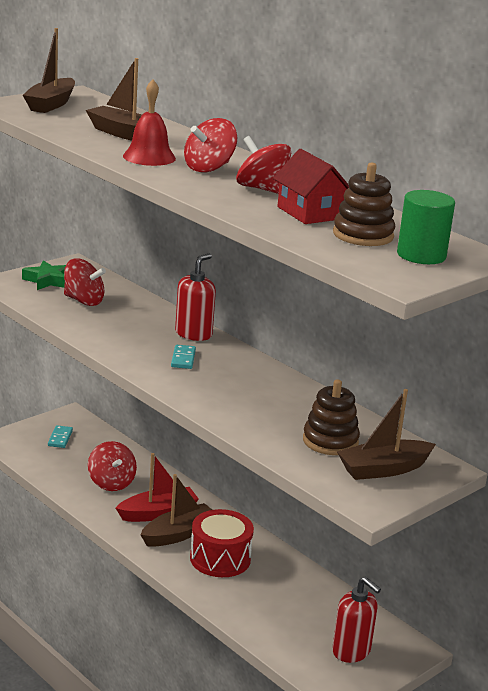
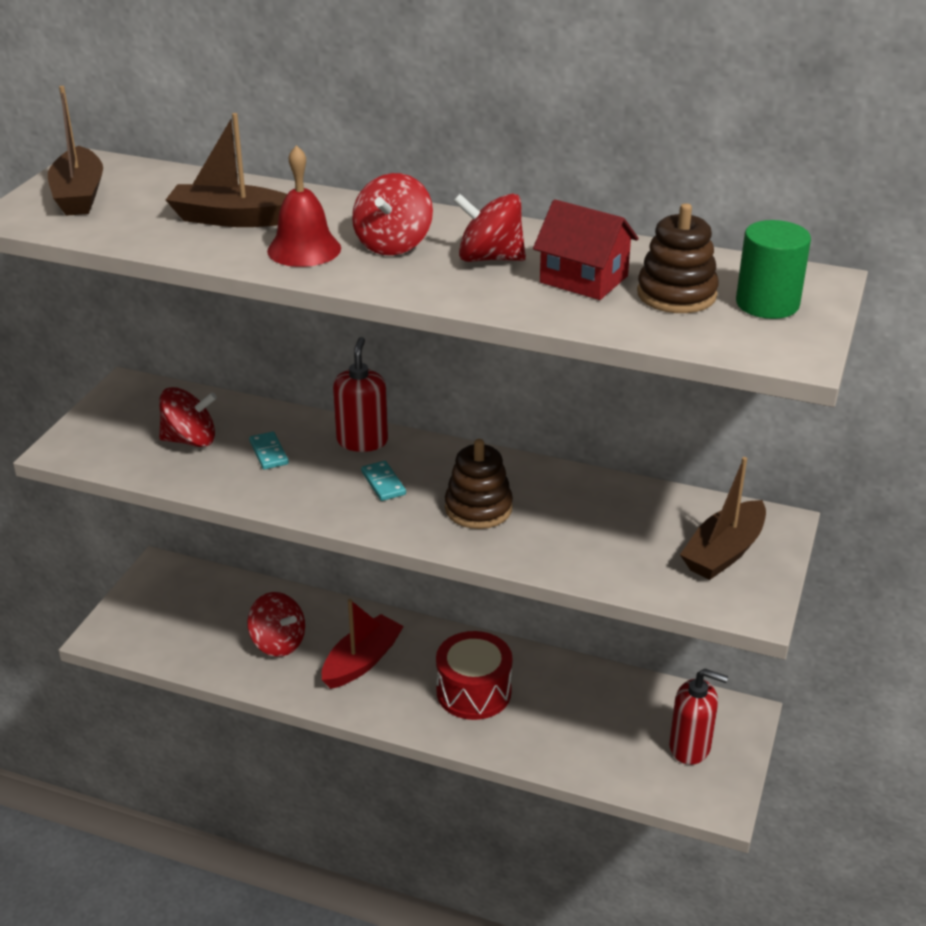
camera: 25 degrees left, 10 degrees up
green star [22,260,66,290] -> none
turquoise domino [48,425,73,448] -> turquoise domino moved to [249,431,289,470]
brown boat [141,474,212,547] -> none
brown stacking toy [303,379,360,455] -> brown stacking toy moved to [445,439,513,529]

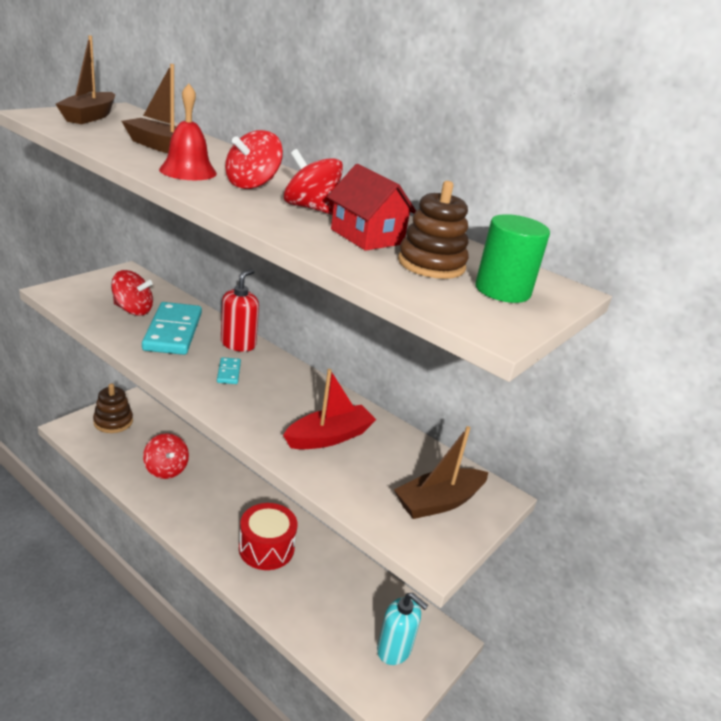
camera: 15 degrees right, 5 degrees down
turquoise domino [249,431,289,470] -> turquoise domino [142,302,202,355], size x2.25
red boat [322,599,404,689] -> red boat moved to [283,369,376,449]
brown stacking toy [445,439,513,529] -> brown stacking toy moved to [93,383,133,433]
red soap dispenser [669,669,728,765] -> turquoise soap dispenser [377,592,428,665]

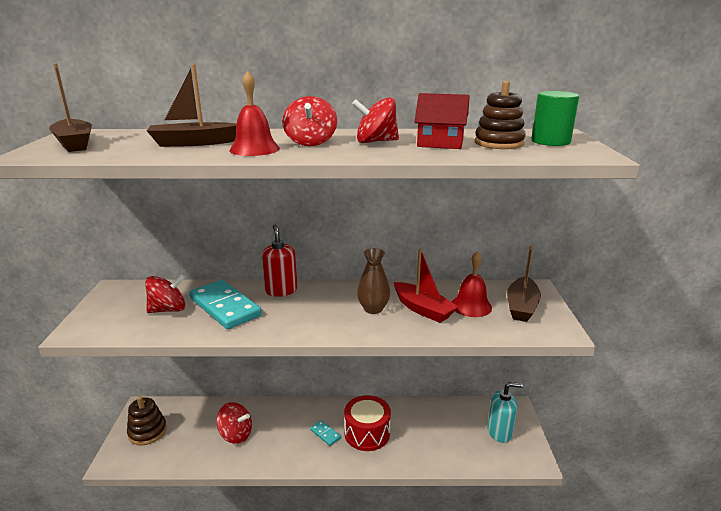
camera: 35 degrees left, 5 degrees down
turquoise domino [217,357,241,384] -> turquoise domino moved to [310,420,341,446]
red boat [283,369,376,449] -> red boat turned 120 degrees clockwise [394,248,459,323]
none -> brown vase [357,248,390,314]
none -> red bell [452,251,492,317]

